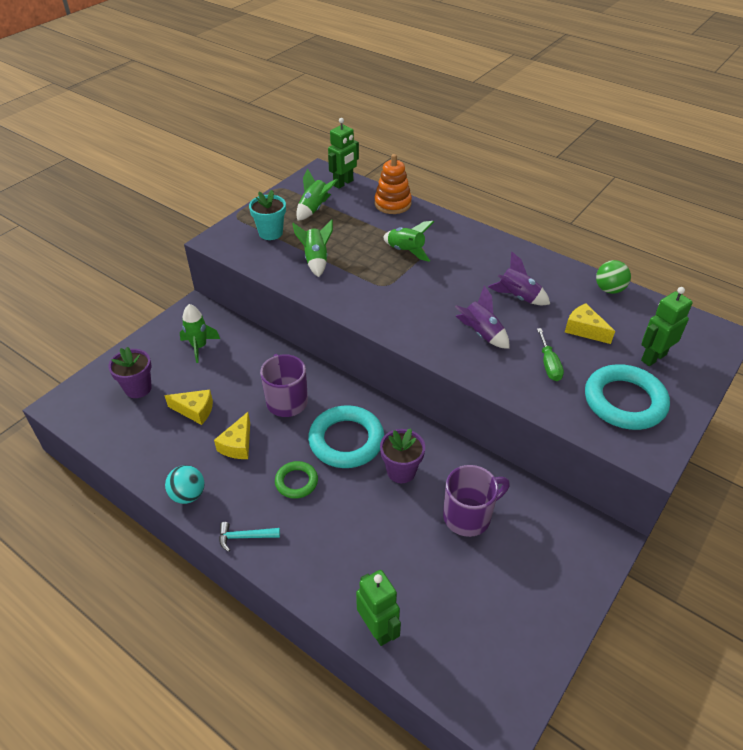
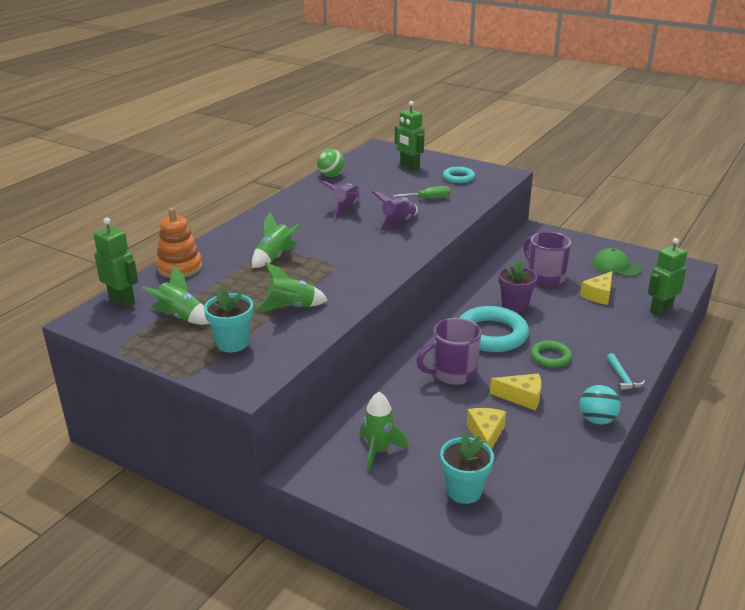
camera: 95 degrees left, 15 degrees down
purple flower pot [108,347,152,398] -> turquoise flower pot [440,432,494,504]
yellow cheese [565,303,615,344] -> yellow cheese moved to [580,271,612,305]
turquoise ring [585,364,670,430] -> turquoise ring [443,167,475,183], size x0.54
none -> green cap [593,248,642,277]

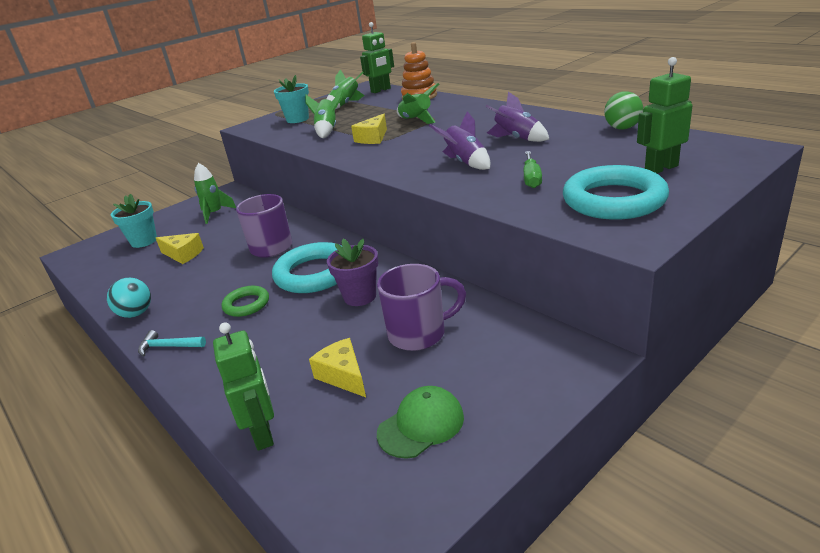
camera: 110 degrees right, 0 degrees up
turquoise ring [443,167,475,183] -> turquoise ring [563,165,669,220], size x1.84
yellow cheese [490,374,542,410] -> yellow cheese moved to [351,114,387,144]

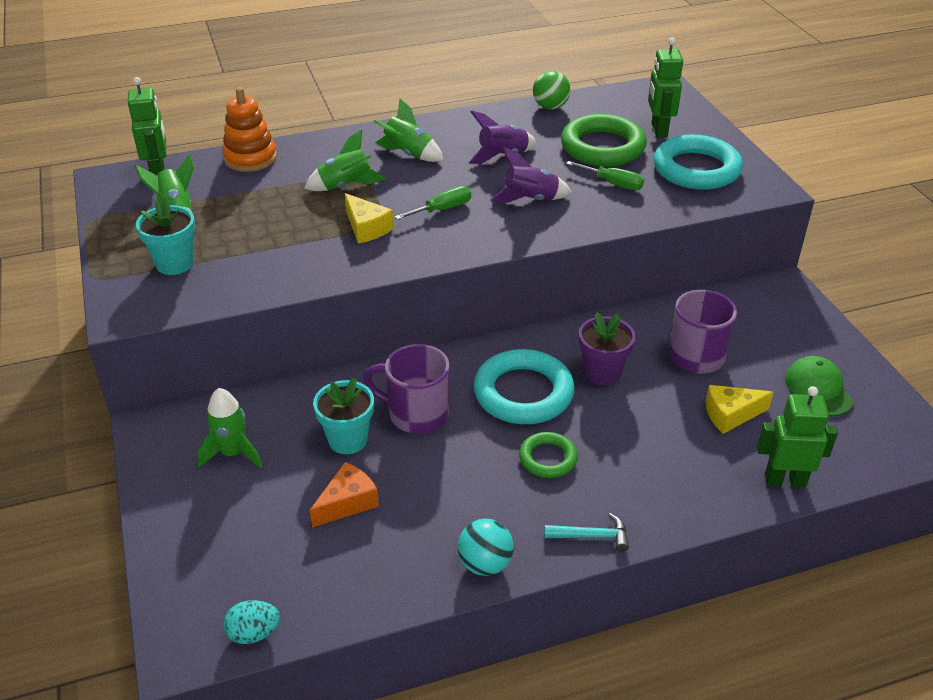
camera: 70 degrees left, 10 degrees up
turquoise flower pot [111,194,157,248] -> turquoise flower pot moved to [313,378,374,454]
turquoise hammer [138,330,206,357] -> turquoise hammer turned 120 degrees counterclockwise [544,513,629,552]
yellow cheese [156,233,204,264] -> orange cheese [310,462,379,528]
green rocket [305,90,343,138] -> green rocket moved to [373,99,444,162]
none -> turquoise egg [224,600,280,644]
none -> green screwdriver [395,186,471,220]
none -> green ring [561,114,647,166]

